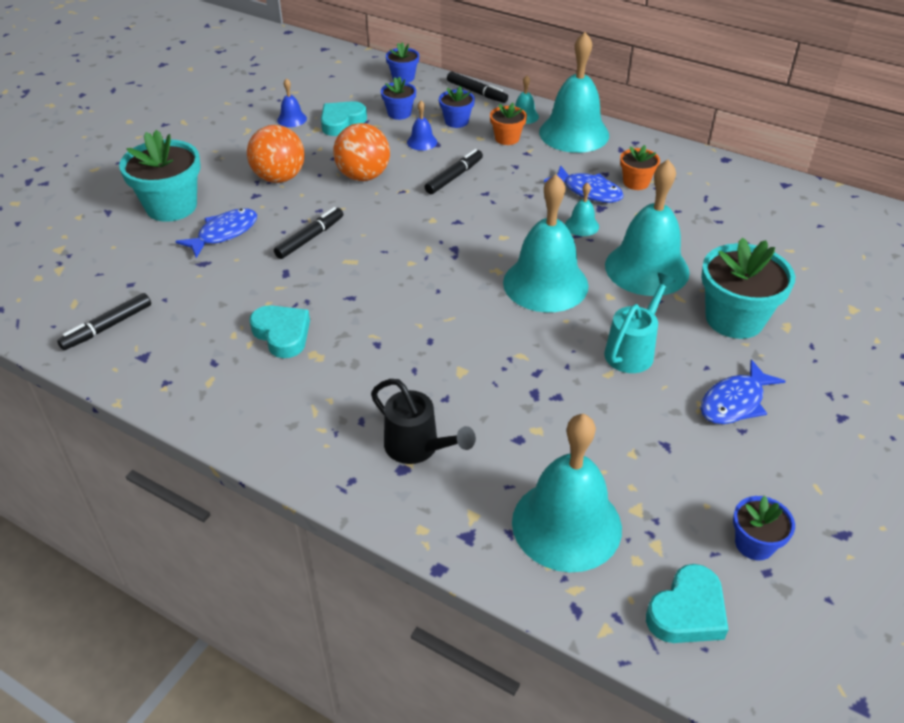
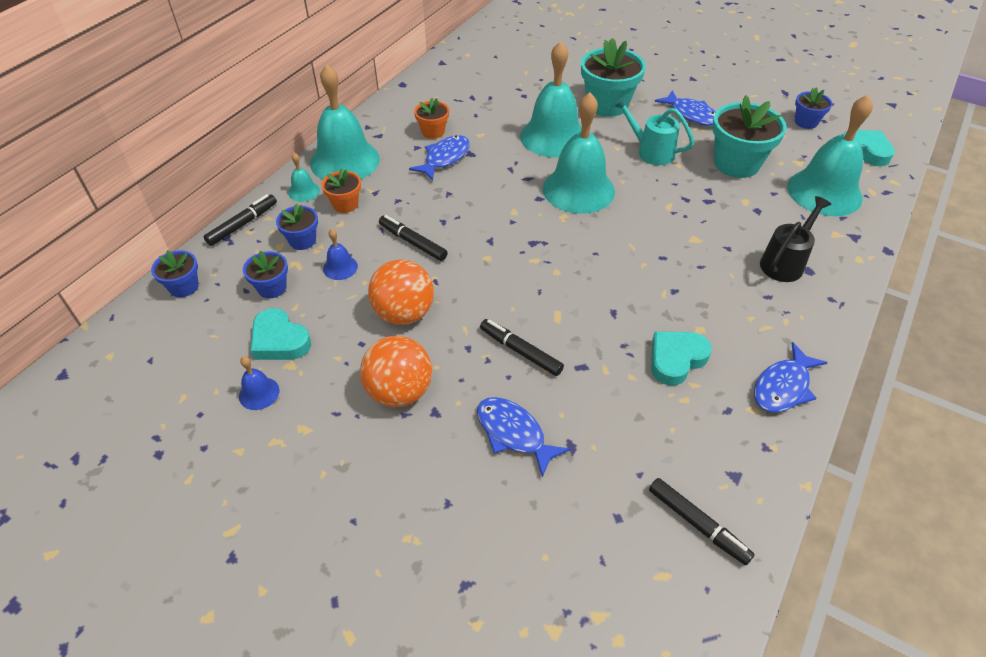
camera: 90 degrees left, 5 degrees up
turquoise flower pot [119,130,201,222] -> turquoise flower pot moved to [712,95,787,178]
turquoise bell [565,182,599,236] -> none
none -> blue fish [754,342,828,413]

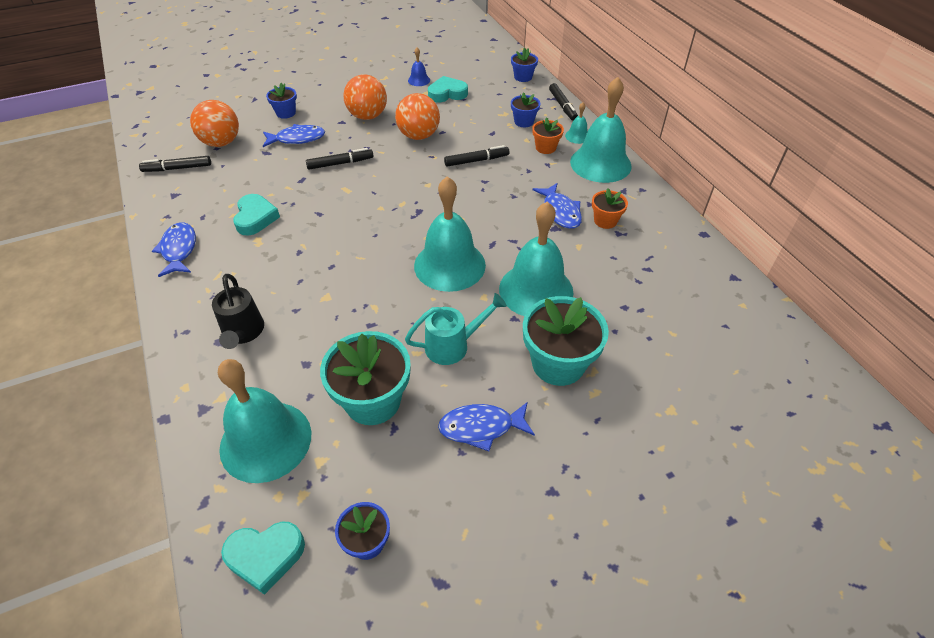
camera: 125 degrees right, 0 degrees up
blue flower pot [243,251,288,298] -> blue flower pot moved to [266,83,297,119]
blue bell [323,229,358,280] -> none
none -> orange ball [190,100,239,147]

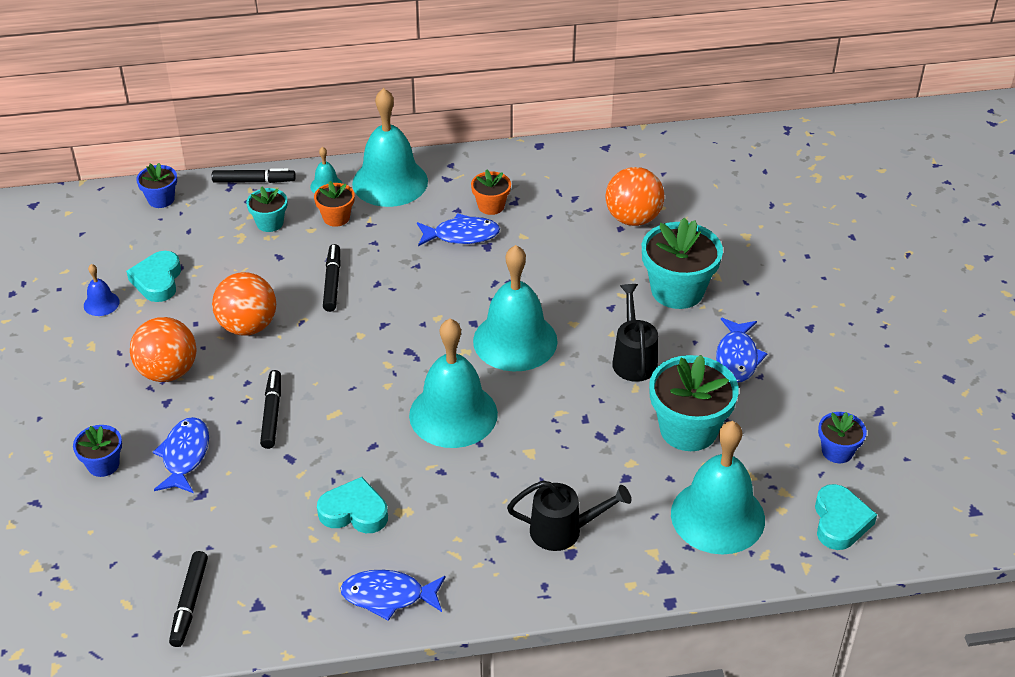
camera: 75 degrees left, 5 degrees down
orange ball [190,100,239,147] -> orange ball moved to [605,167,664,226]
turquoise watering can [405,293,507,365] -> black watering can [612,284,658,382]
turquoise bell [499,201,574,316] -> turquoise bell moved to [409,319,498,448]
blue flower pot [511,92,541,127] -> turquoise flower pot [246,186,287,232]

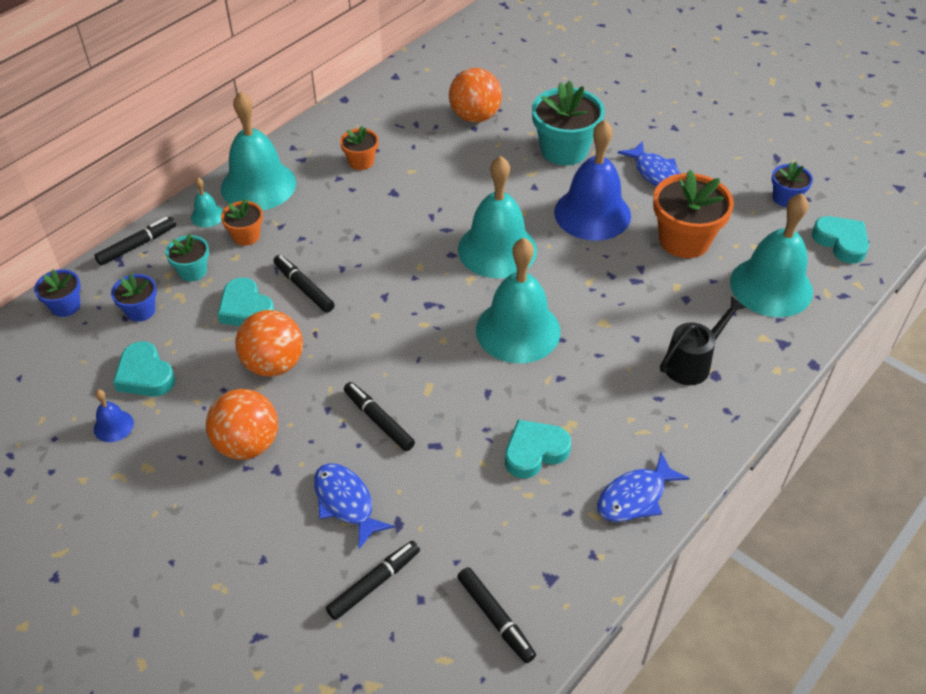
camera: 40 degrees left, 5 degrees up
blue flower pot [73,425,122,477] -> blue flower pot moved to [111,274,157,322]
blue fish [417,213,500,246] -> none
black watering can [612,284,658,382] -> blue bell [554,120,631,241]
turquoise flower pot [649,355,739,451] -> orange flower pot [653,170,734,258]
none -> turquoise heart [218,277,274,326]
none -> black marker [326,541,420,620]

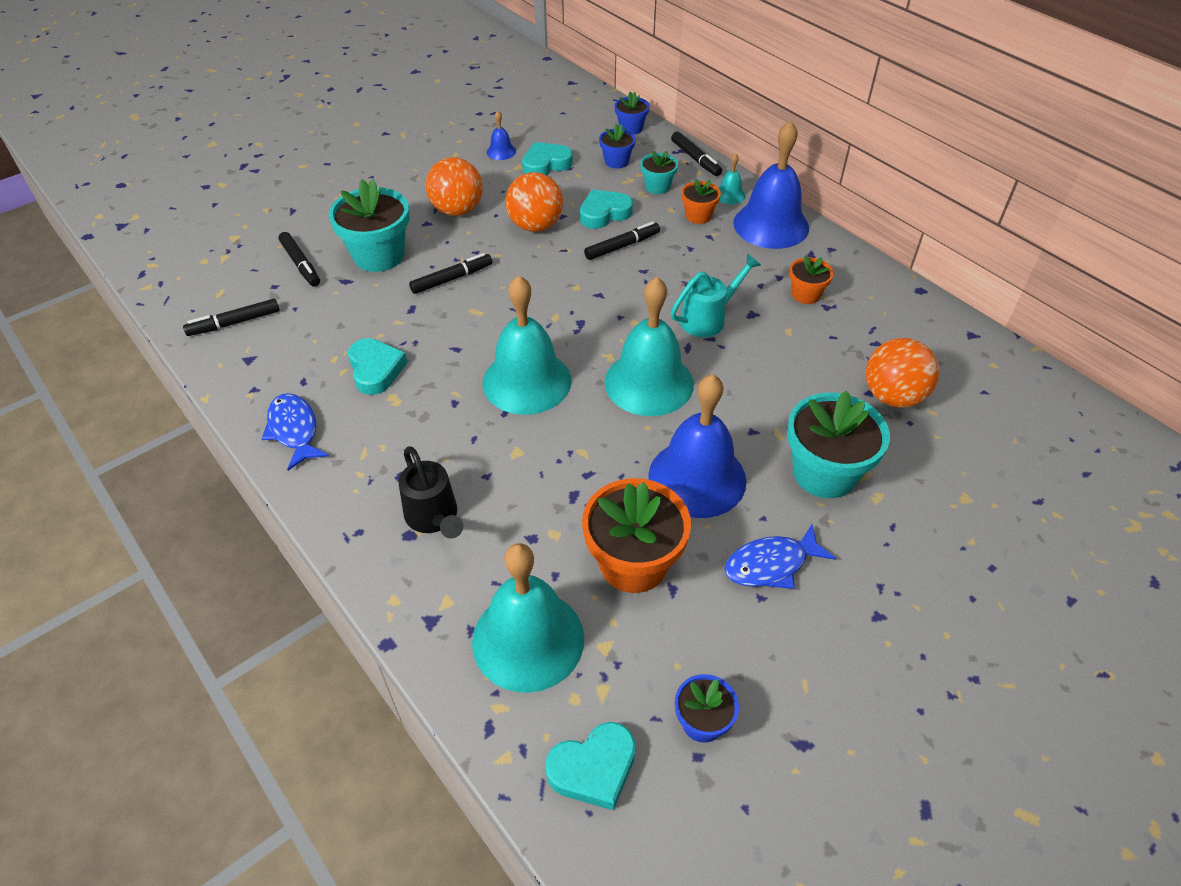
camera: 100 degrees right, 0 degrees up
turquoise bell [221,92,296,210] -> blue bell [733,121,809,249]
blue fish [314,463,394,549] -> turquoise flower pot [329,179,409,272]
none -> turquoise watering can [671,253,761,337]

